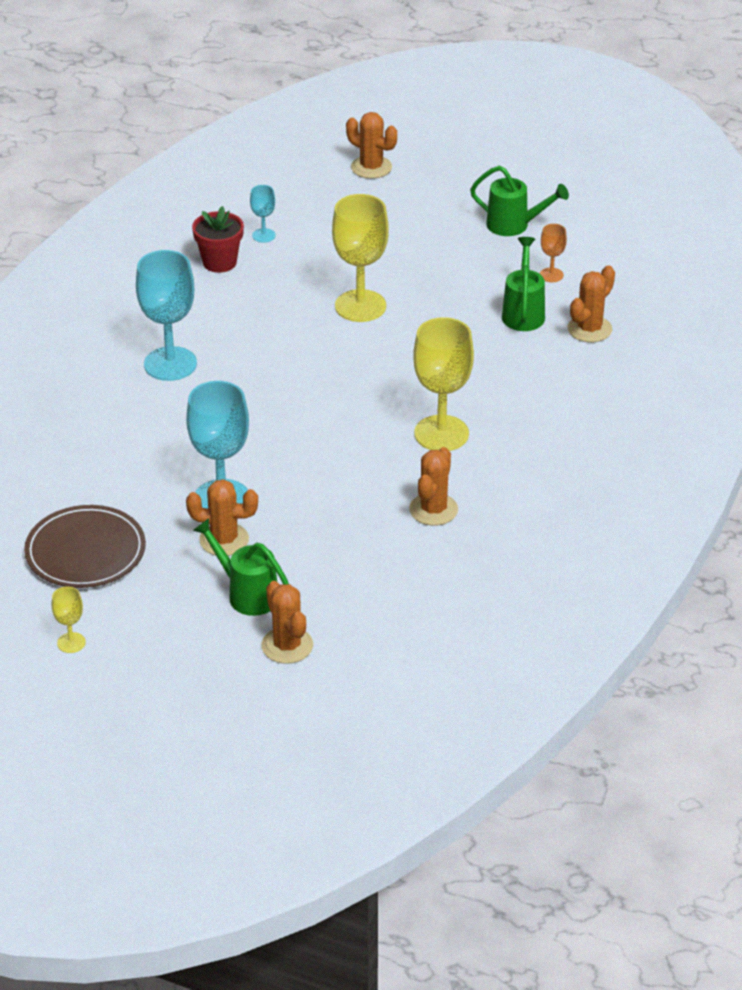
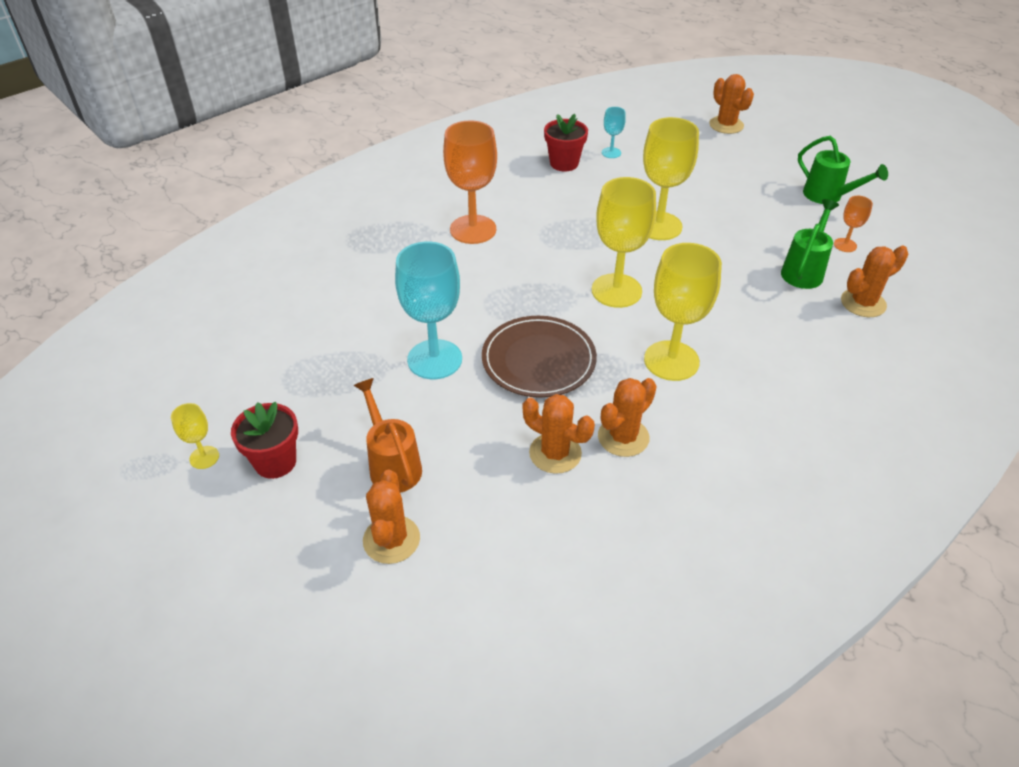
camera: 25 degrees right, 5 degrees up
brown plate [24,505,146,588] -> brown plate moved to [482,316,597,398]
turquoise goblet [136,250,197,381] -> orange goblet [443,120,497,244]
orange cactus [186,479,258,556] -> orange cactus moved to [523,394,595,474]
green watering can [193,518,289,616] -> orange watering can [353,378,422,493]
none -> red flower pot [231,402,298,479]
none -> yellow goblet [592,177,656,308]

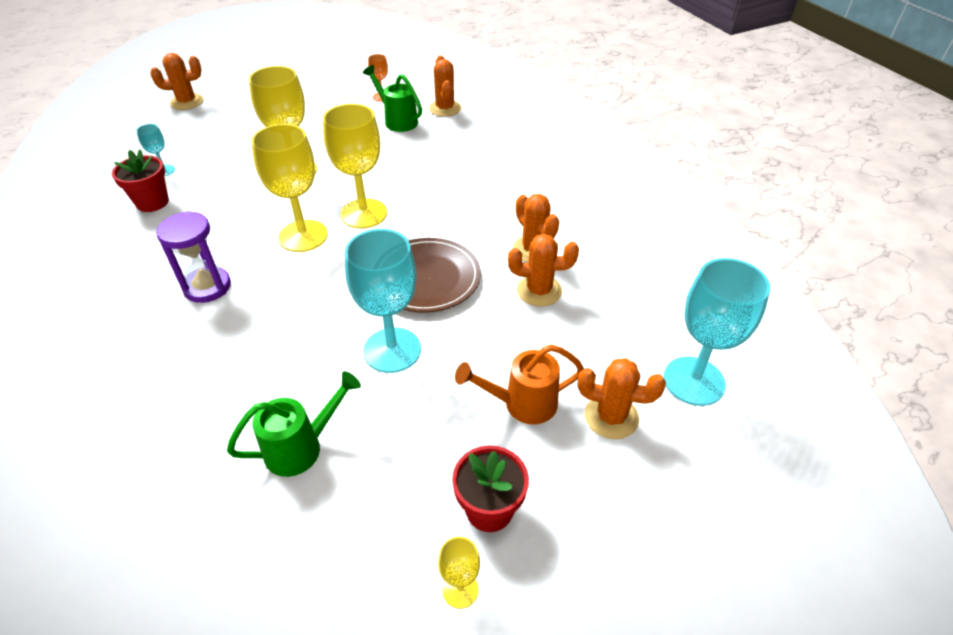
camera: 75 degrees left, 0 degrees up
orange goblet [443,120,497,244] -> purple hourglass [156,211,231,303]
orange cactus [523,394,595,474] -> orange cactus turned 45 degrees clockwise [508,234,579,307]
yellow goblet [644,243,722,381] -> yellow goblet moved to [251,124,328,252]
green watering can [798,136,888,204] -> green watering can moved to [227,371,361,477]
none -> turquoise goblet [664,258,770,406]

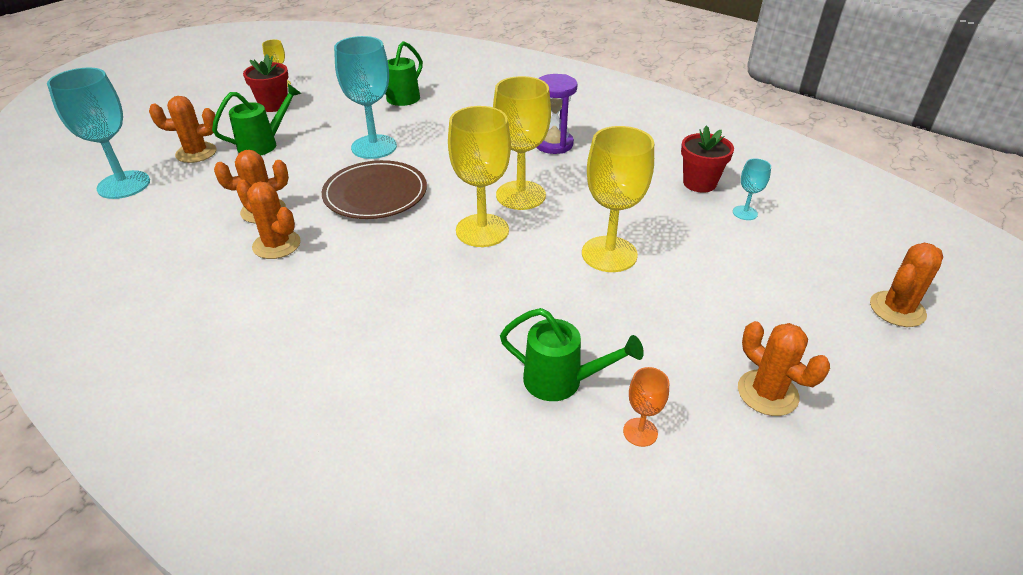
camera: 155 degrees right, 5 degrees down
orange cactus [429,55,461,117] -> orange cactus moved to [738,321,830,416]
orange watering can [455,345,584,424] -> green watering can [212,84,301,156]

